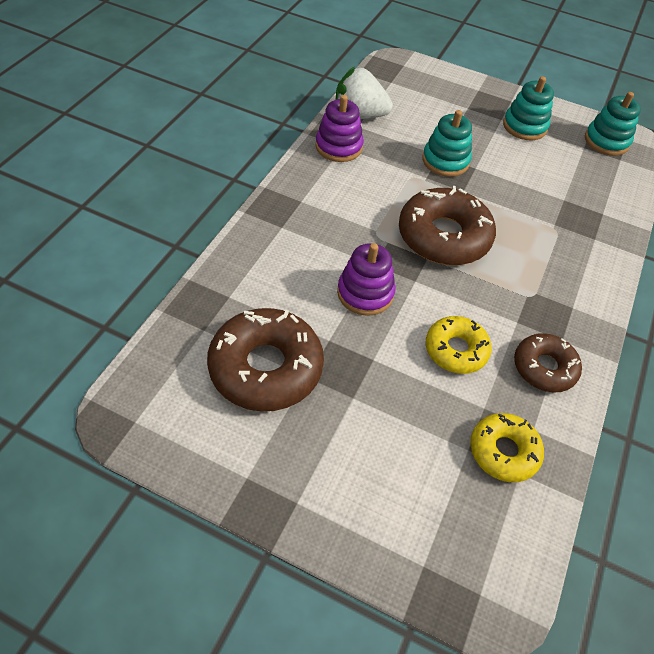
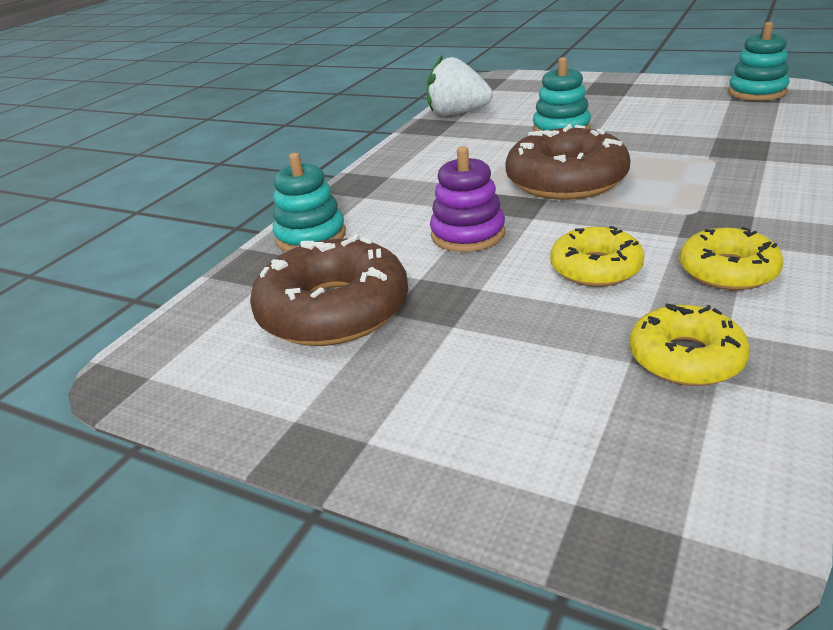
camera: 10 degrees right, 20 degrees down
purple stacking toy [315,95,364,162] -> none
turquoise stacking toy [503,76,554,140] -> turquoise stacking toy moved to [273,153,346,252]
brown donut [514,333,582,393] -> yellow donut [679,227,784,290]

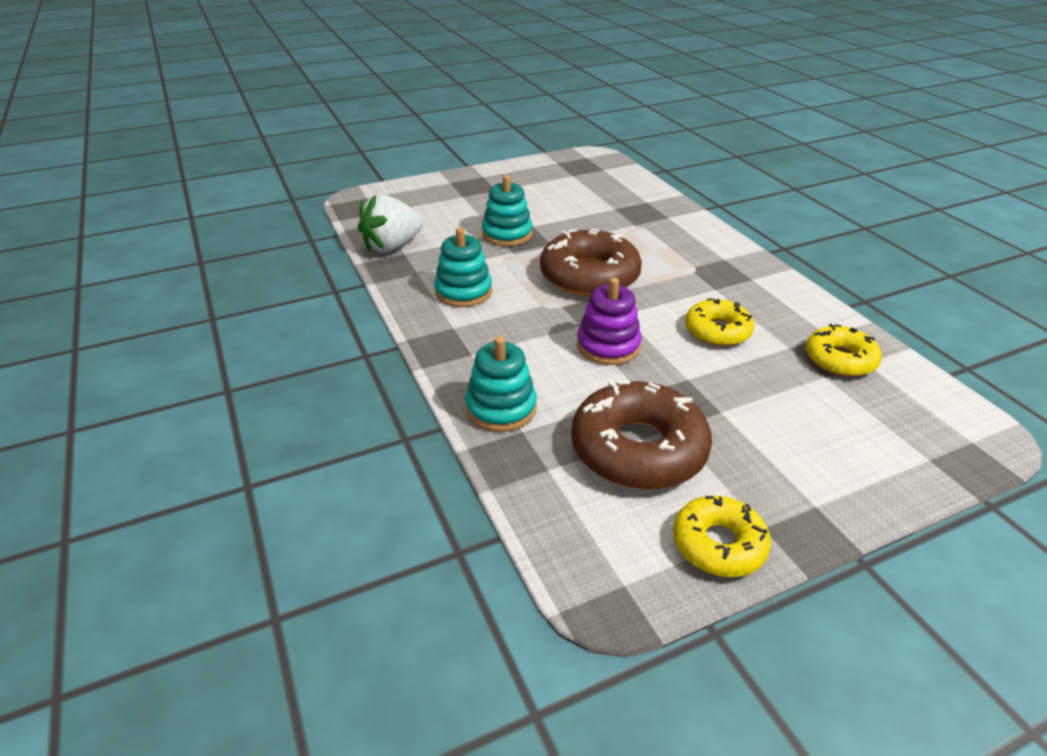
camera: 55 degrees left, 5 degrees up
yellow donut [679,227,784,290] -> yellow donut moved to [673,495,771,577]
turquoise stacking toy [728,22,790,101] -> turquoise stacking toy moved to [434,227,492,307]

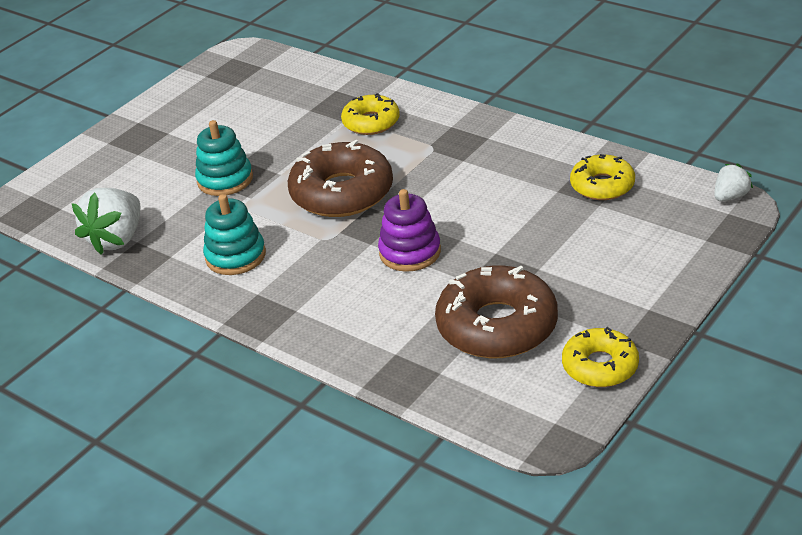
camera: 25 degrees left, 0 degrees up
turquoise stacking toy [465,336,537,432] -> none
yellow donut [685,298,755,346] -> yellow donut moved to [341,93,400,135]
none -> white strawberry [714,163,753,201]

